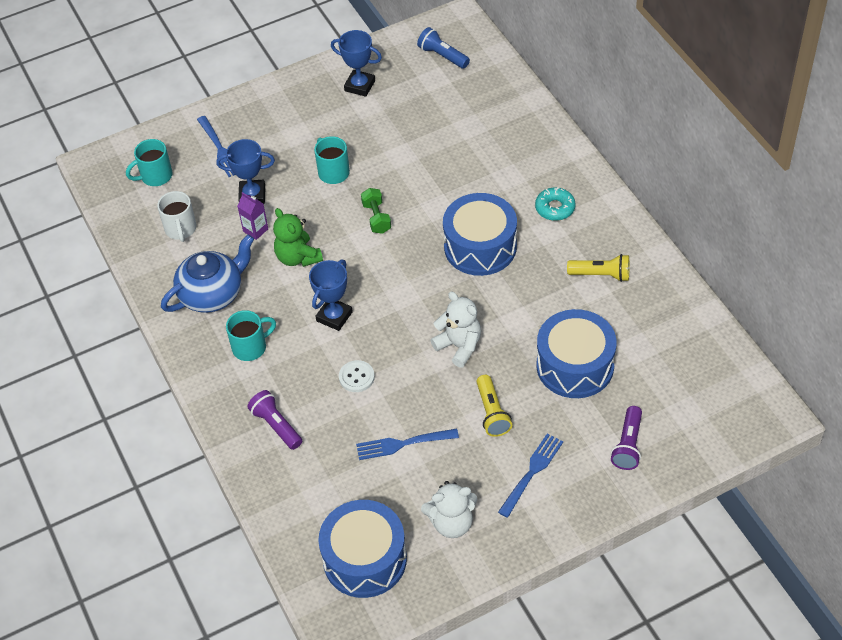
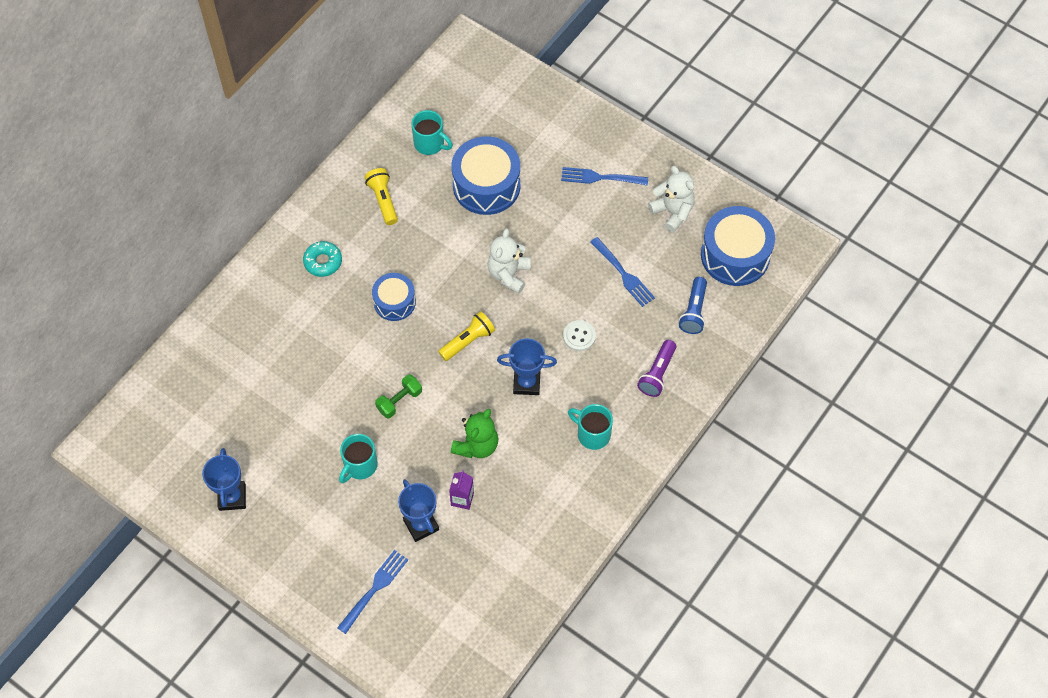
camera: 120 degrees left, 10 degrees up
turquoise mug [126,139,173,186] -> turquoise mug moved to [411,110,453,155]
white mug [157,191,196,242] -> none
blue teapot [161,234,254,313] -> none
blue flashlight [417,27,470,69] -> blue flashlight moved to [679,277,707,334]
blue drum [443,193,517,276] -> blue drum [372,273,416,321], size x0.60
yellow flashlight [477,375,512,437] -> yellow flashlight moved to [438,311,495,361]
purple flashlight [611,406,642,470] -> none

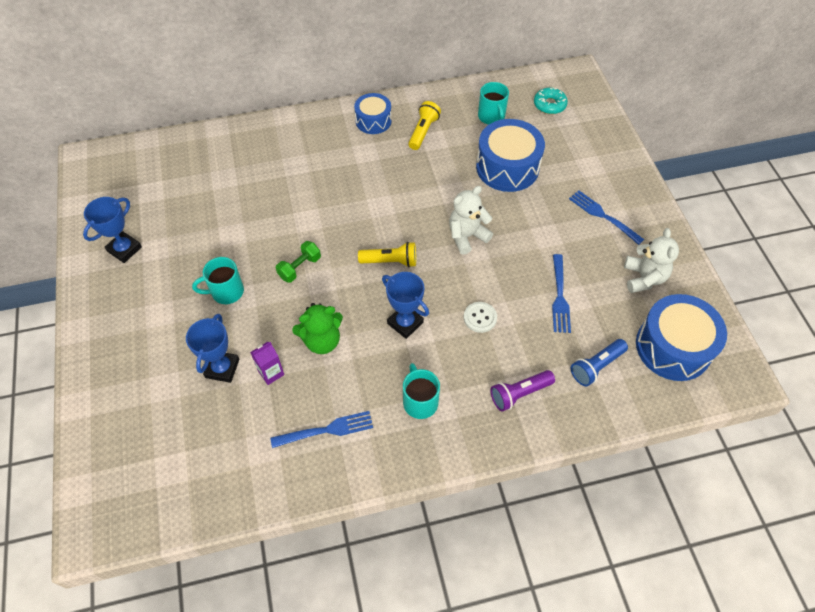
camera: 40 degrees right, 5 degrees down
turquoise donut [303,241,342,277] -> turquoise donut moved to [534,88,568,114]
blue fork [337,550,408,634] -> blue fork moved to [270,411,373,448]
blue drum [372,273,416,321] -> blue drum moved to [354,93,392,134]
green dumbbell [375,374,422,418] -> green dumbbell turned 45 degrees counterclockwise [276,241,321,283]

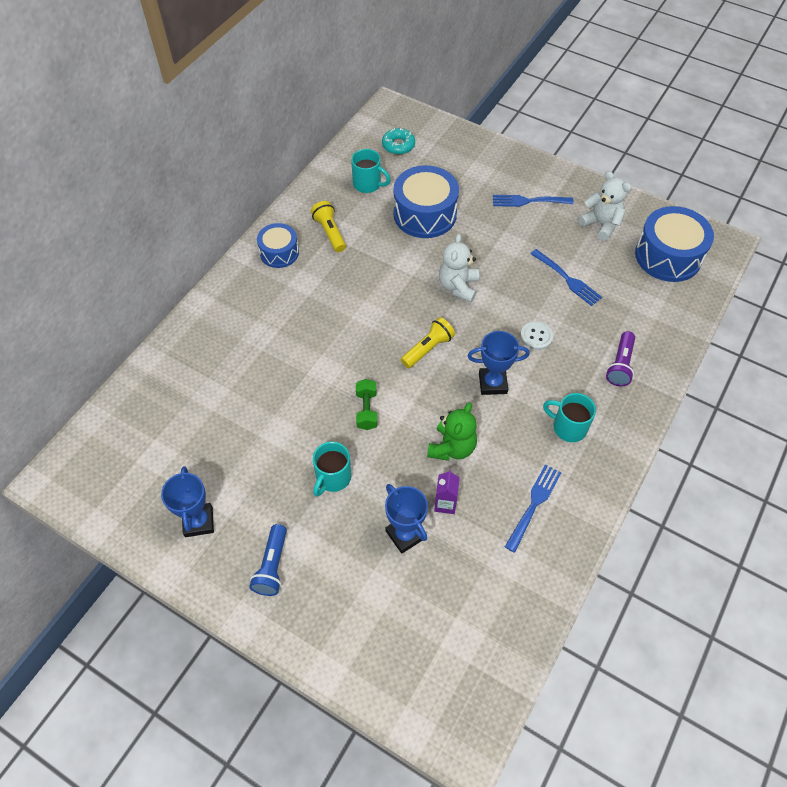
camera: 45 degrees left, 0 degrees up
blue flashlight [571,339,628,386] -> blue flashlight moved to [249,524,287,596]

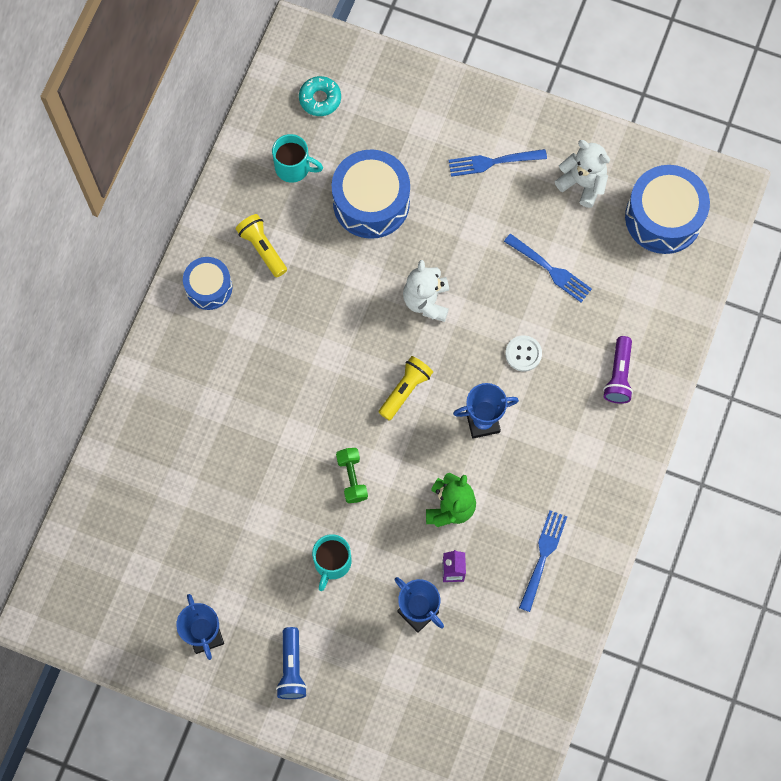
camera: 10 degrees left, 15 degrees up
turquoise mug [543,393,596,442] -> none

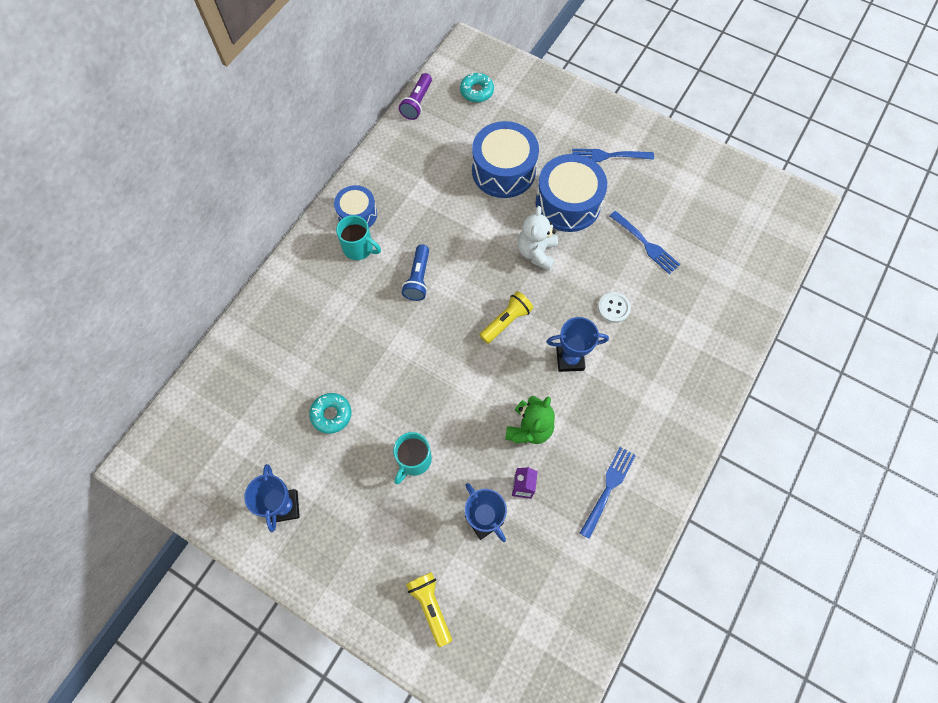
camera: 10 degrees right, 5 degrees down
yellow flashlight [236,214,287,278] -> yellow flashlight moved to [406,572,452,647]
turquoise mug [272,134,323,183] -> turquoise mug moved to [336,215,381,260]
blue flashlight [276,627,307,699] -> blue flashlight moved to [402,244,429,301]
green dumbbell [336,448,368,503] -> none
white teddy bear [555,140,610,208] -> none
purple flashlight [603,336,633,404] -> purple flashlight moved to [399,73,432,120]
blue drum [625,165,710,254] -> blue drum moved to [536,154,607,232]
none -> turquoise donut [309,393,351,434]

